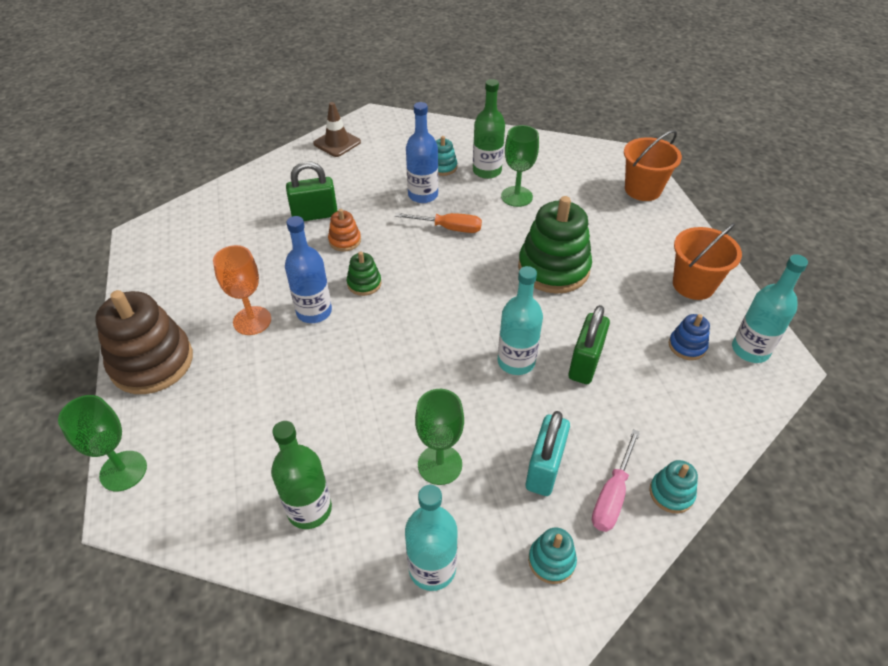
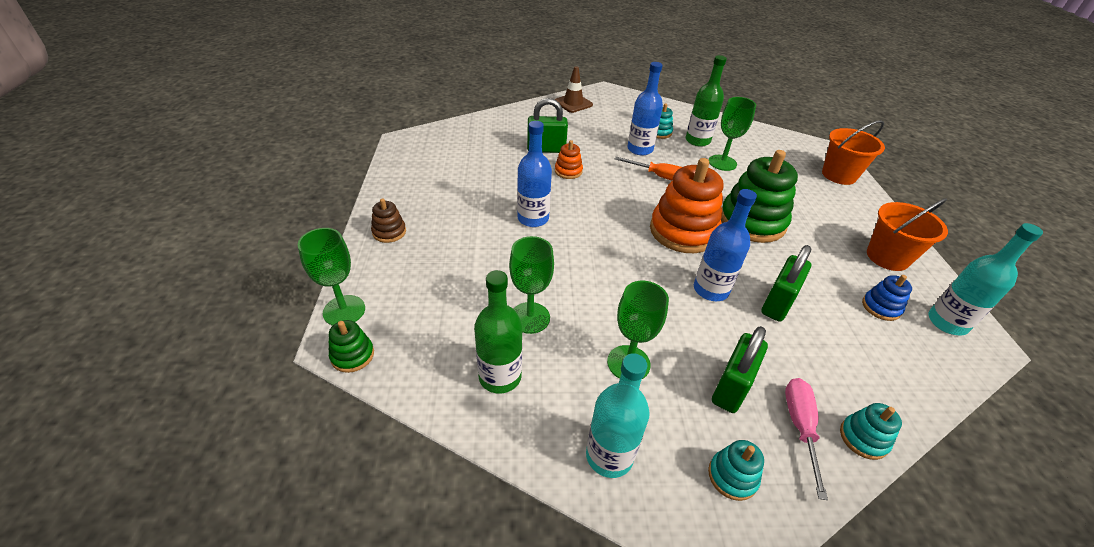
camera: 10 degrees right, 5 degrees down
brown stacking toy [95,290,193,394] -> brown stacking toy [371,198,406,243], size x0.47
orange goblet [213,245,271,335] -> none
green stacking toy [347,251,381,296] -> green stacking toy moved to [329,320,374,373]
turquoise bottle [498,266,543,375] -> blue bottle [694,189,757,301]
turquoise padlock [526,411,570,496] -> green padlock [712,326,768,413]
pink screwdriver [592,429,640,532] -> pink screwdriver turned 150 degrees clockwise [785,378,828,500]
none -> green goblet [509,236,554,334]
none -> orange stacking toy [650,158,723,253]

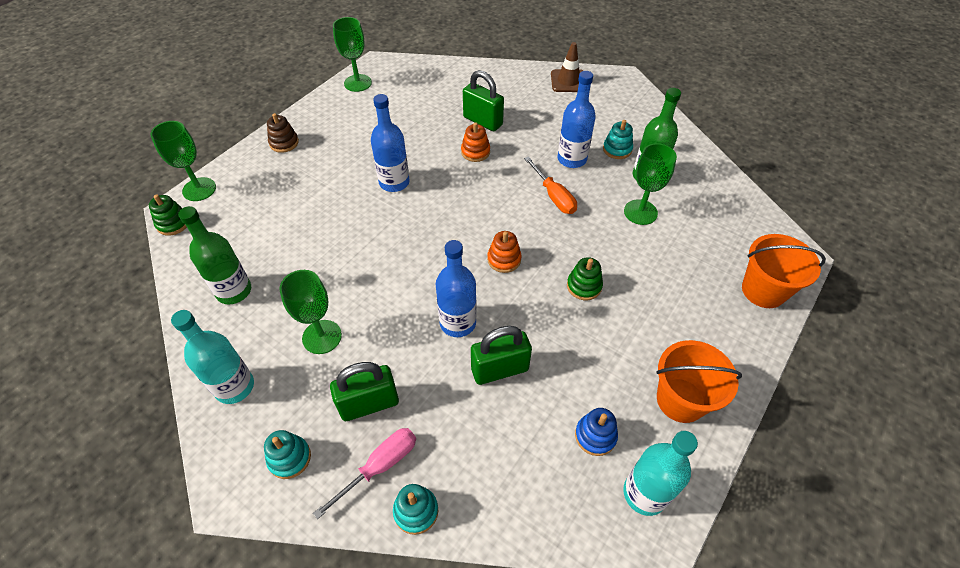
camera: 40 degrees right, 10 degrees up
green goblet [509,236,554,334] -> green goblet moved to [333,17,372,92]
orange stacking toy [650,158,723,253] -> orange stacking toy [487,231,522,273], size x0.47
green stacking toy [721,150,798,243] -> green stacking toy [567,257,603,300], size x0.47

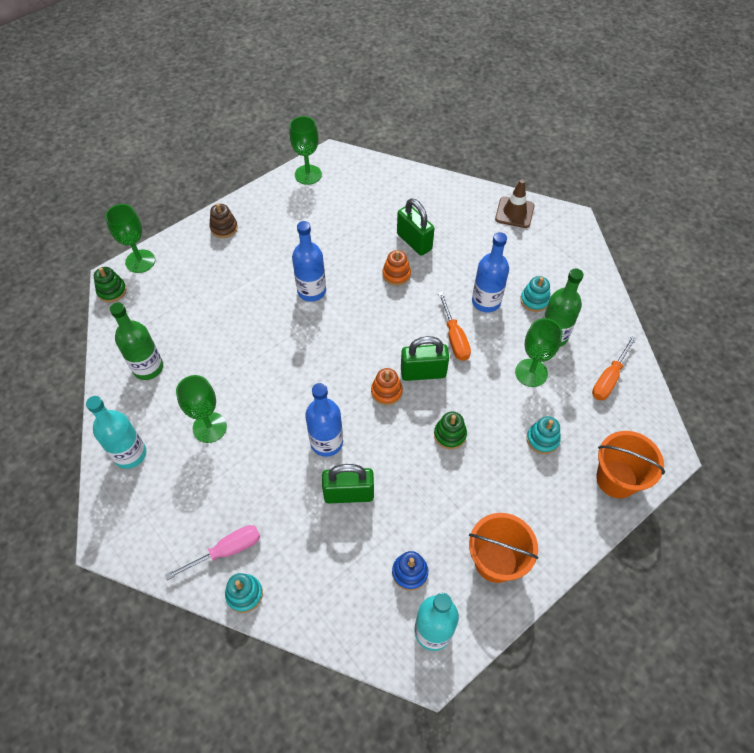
camera: 15 degrees right, 5 degrees up
turquoise stacking toy [264,430,311,479] -> turquoise stacking toy moved to [527,416,561,454]
green padlock [330,362,399,421] -> green padlock moved to [401,336,449,381]
none -> orange screwdriver [592,336,637,400]

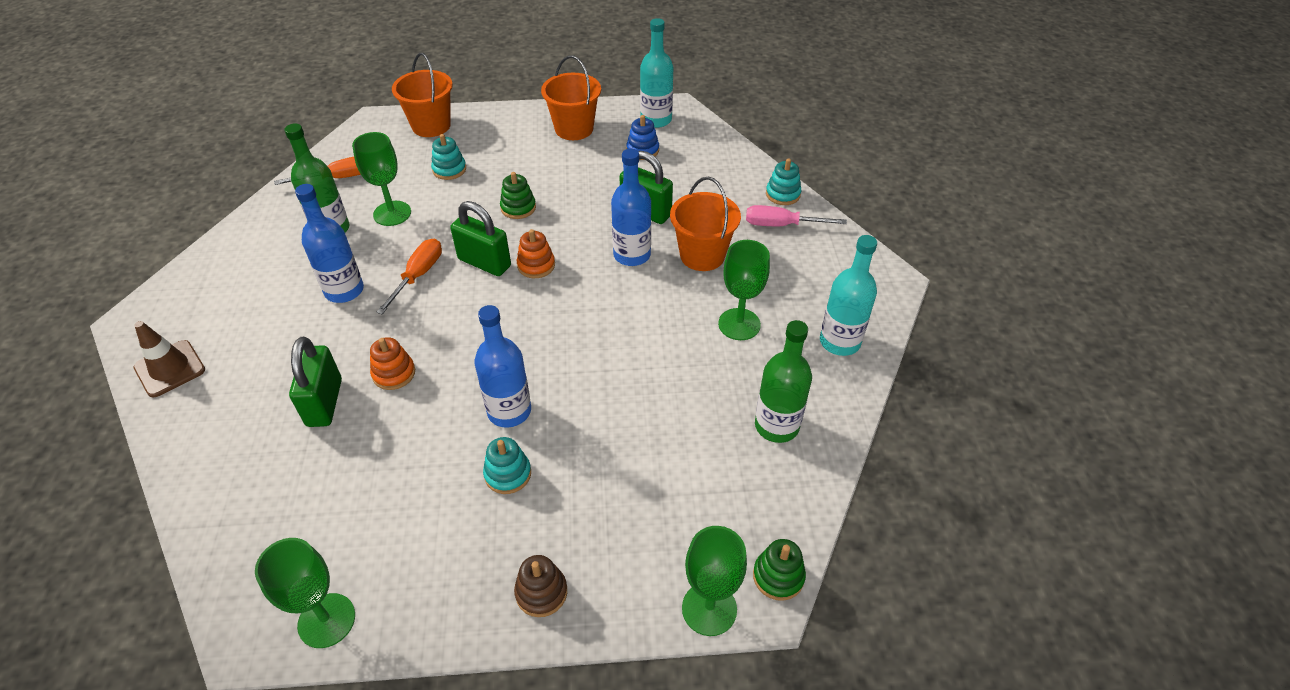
camera: 145 degrees left, 10 degrees down
turquoise stacking toy [520,276,550,312] -> turquoise stacking toy moved to [483,437,531,494]
none -> orange bucket [670,177,741,271]

